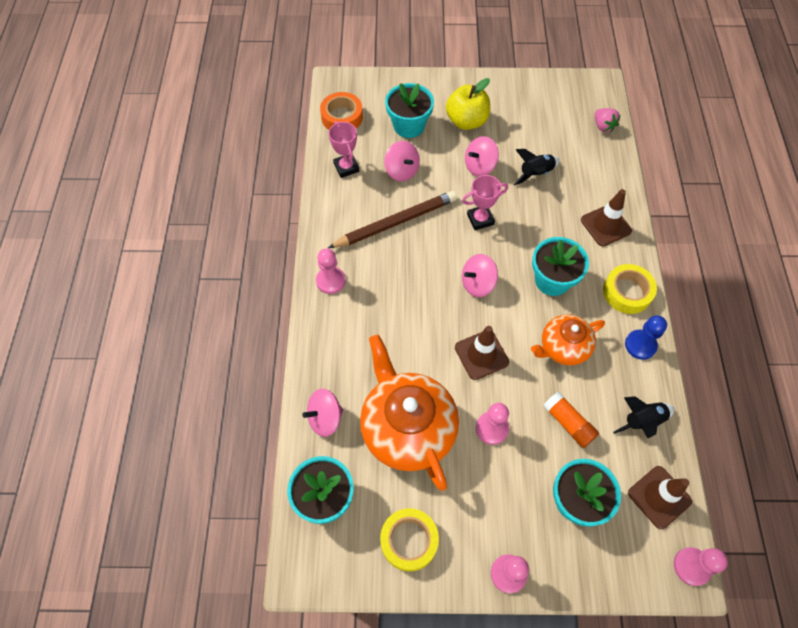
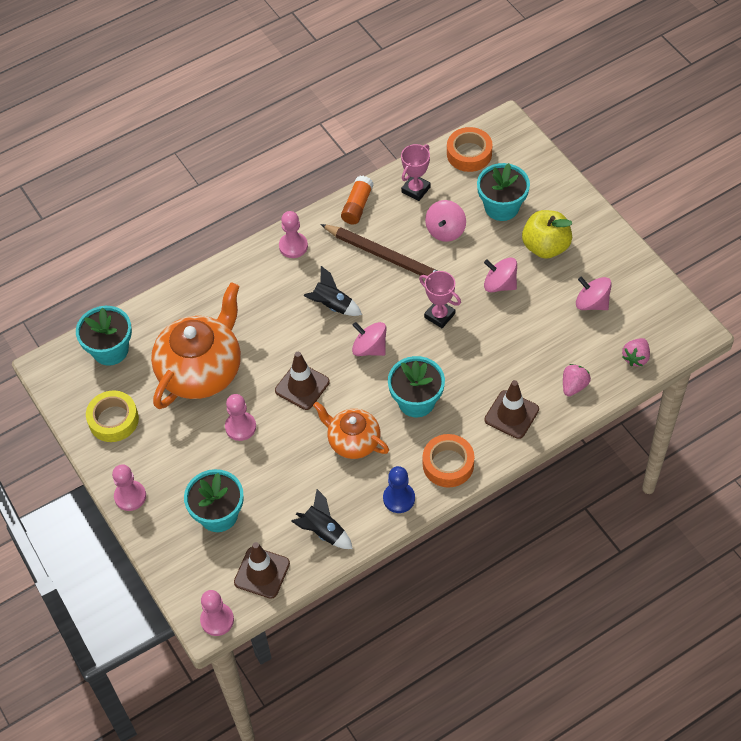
camera: 60 degrees right, 5 degrees down
pink spinning top [302,389,343,437] -> pink spinning top moved to [576,277,612,310]
black rocket [513,149,559,186] -> black rocket moved to [304,266,362,316]
orange glue stick [543,392,599,448] -> orange glue stick moved to [341,176,373,225]
yellow tape [603,264,657,314] -> orange tape [423,434,474,488]
none -> pink strawberry [563,364,591,396]

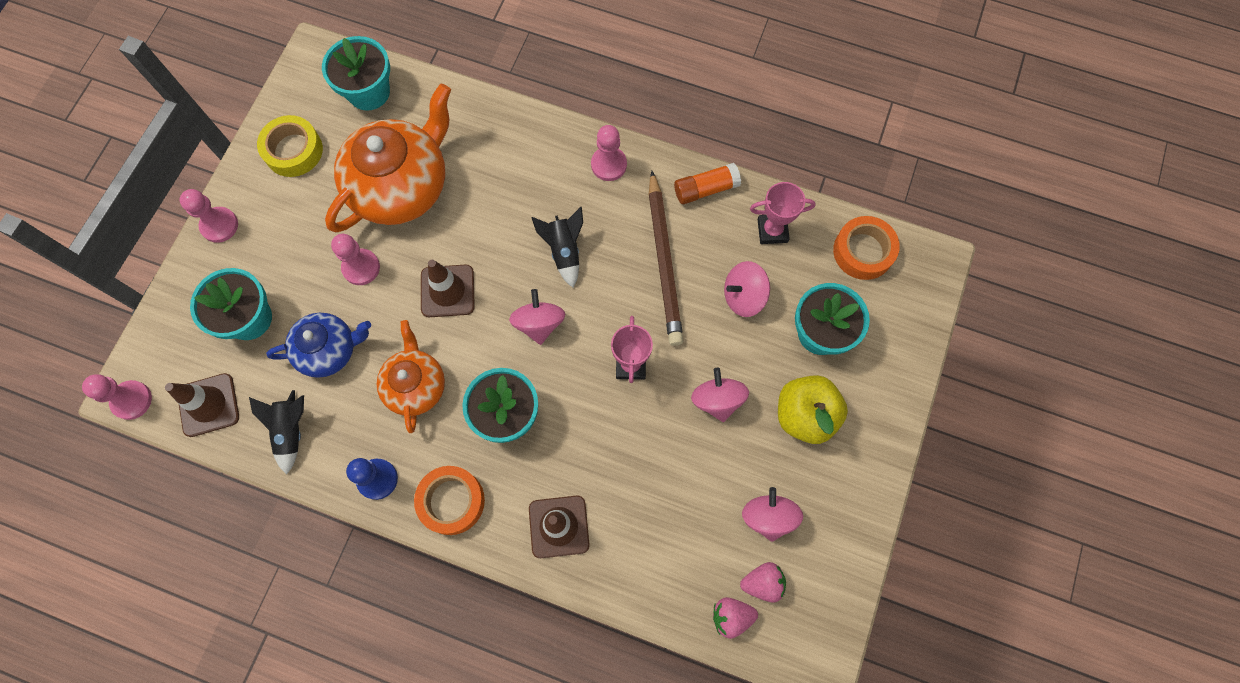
camera: 50 degrees right, 15 degrees up
orange teapot [151,282,241,409] -> orange teapot turned 45 degrees counterclockwise [325,83,451,232]
pink strawberry [563,364,591,396] -> pink strawberry moved to [740,562,786,603]
none -> blue teapot [266,313,371,378]

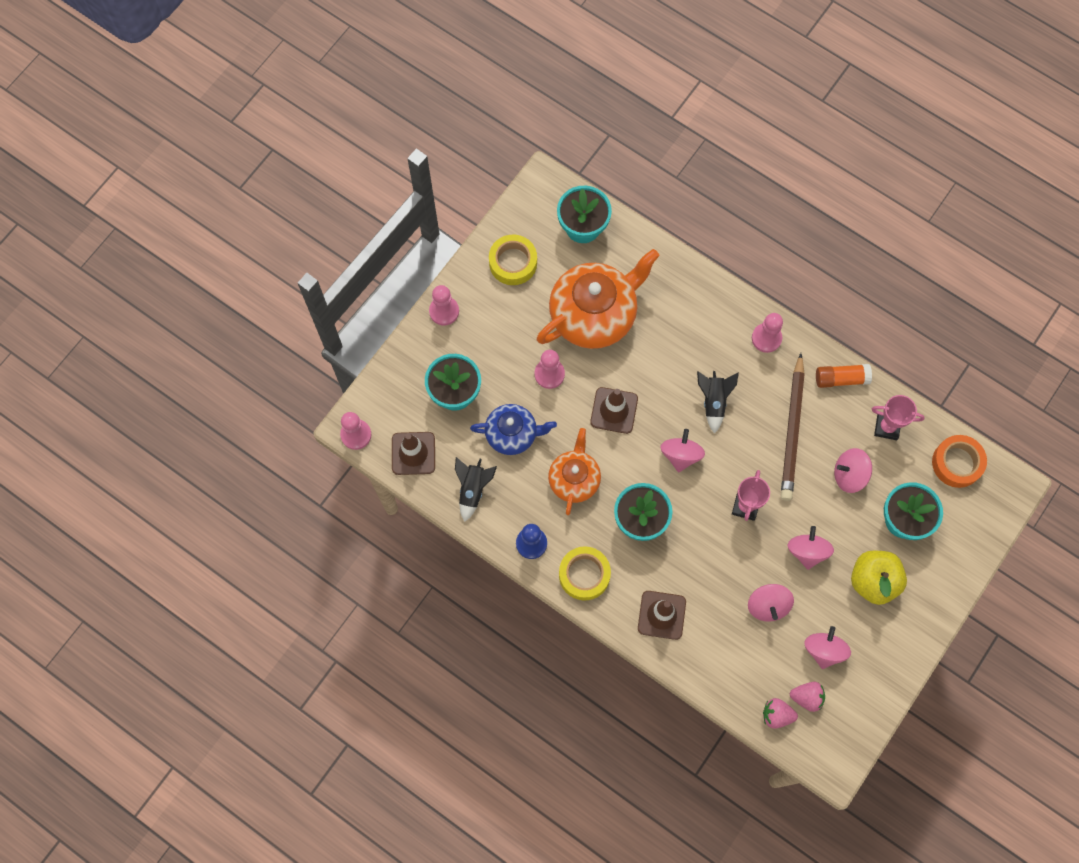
camera: 15 degrees right, 0 degrees up
orange tape [414,466,485,535] -> yellow tape [559,546,611,600]
none -> pink spinning top [748,584,794,622]

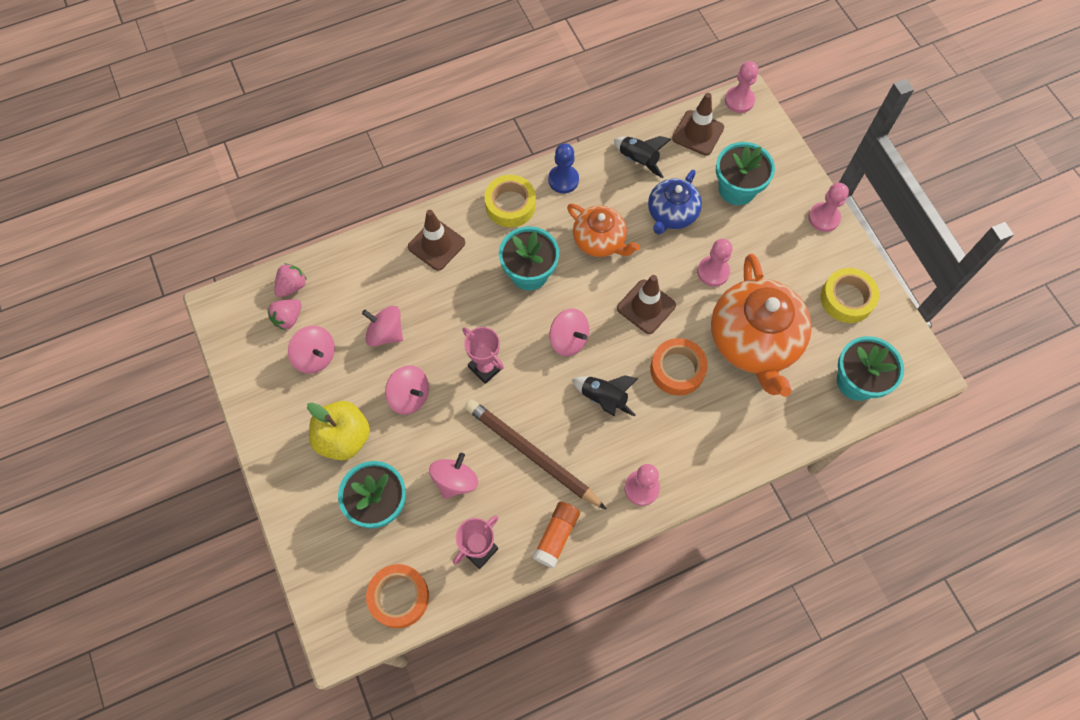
camera: 120 degrees right, 5 degrees down
none -> orange tape [650,338,708,396]

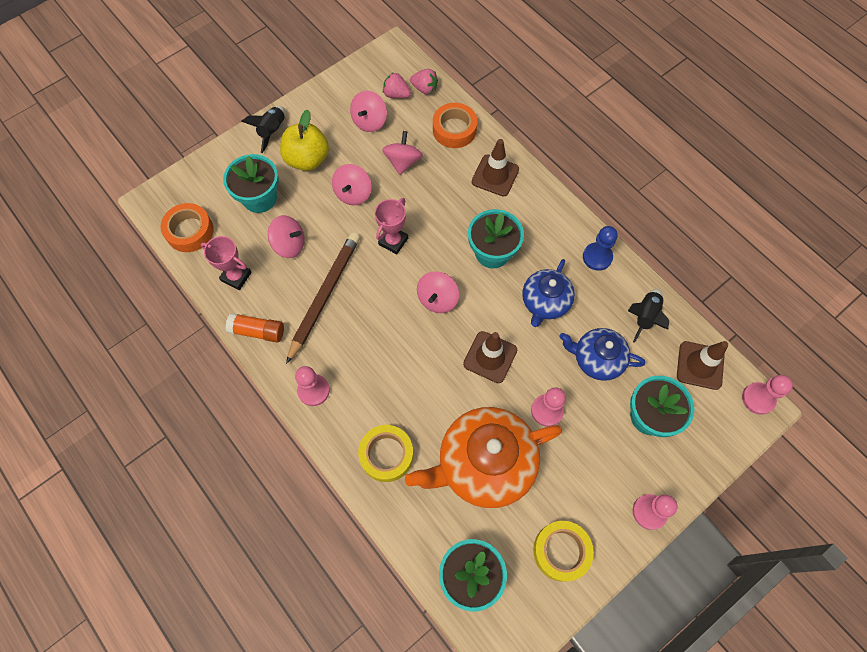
camera: 75 degrees right, 0 degrees up
yellow tape [484,175,536,227] -> yellow tape moved to [358,425,413,482]
orange teapot [567,204,640,257] -> blue teapot [522,259,575,327]
black rocket [572,375,638,417] -> black rocket moved to [241,106,285,153]
orange tape [650,338,708,396] -> orange tape moved to [433,103,477,148]

